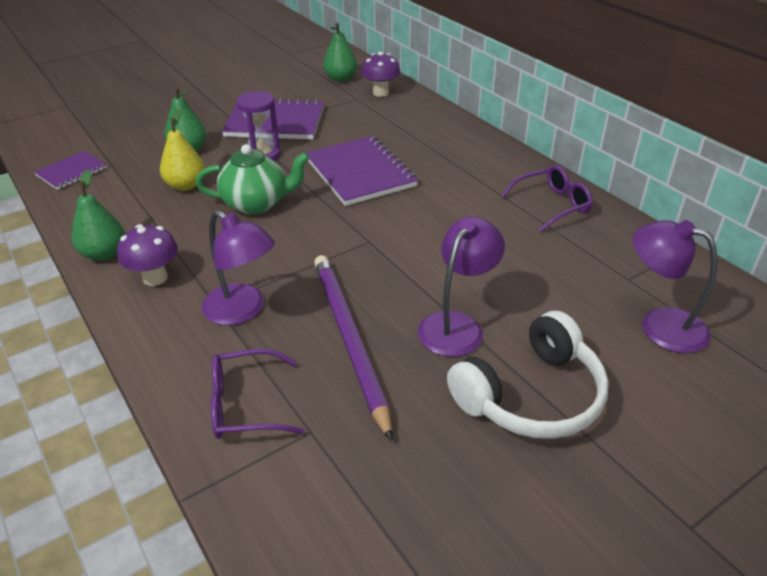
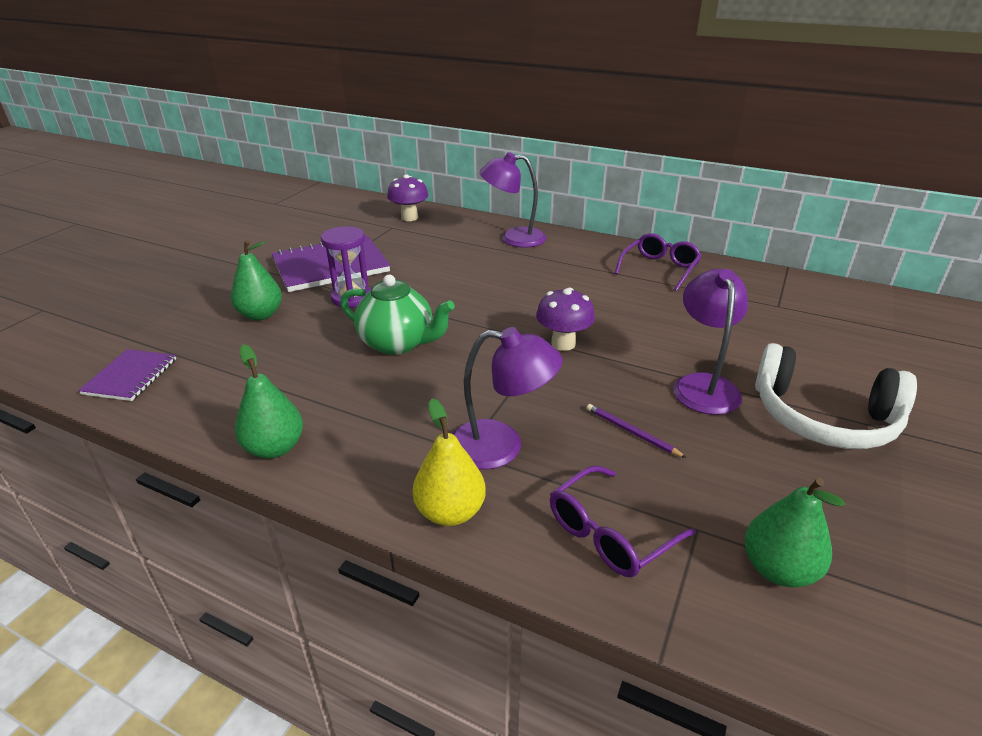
camera: 30 degrees left, 5 degrees down
purple mushroom [117,224,178,286] -> purple mushroom moved to [536,288,595,351]
yellow pear [160,109,205,191] -> yellow pear moved to [413,398,486,526]
green teapot [196,144,310,214] -> green teapot turned 60 degrees clockwise [340,275,455,355]
purple notebook [306,136,418,206] -> none
purple pencil [314,255,392,441] -> purple pencil [587,404,687,458], size x0.40
green pear [323,23,357,82] -> green pear moved to [744,478,845,588]
white headphones [447,311,609,439] -> white headphones turned 90 degrees clockwise [755,343,917,449]
purple lamp [633,220,718,353] -> purple lamp moved to [480,152,547,248]

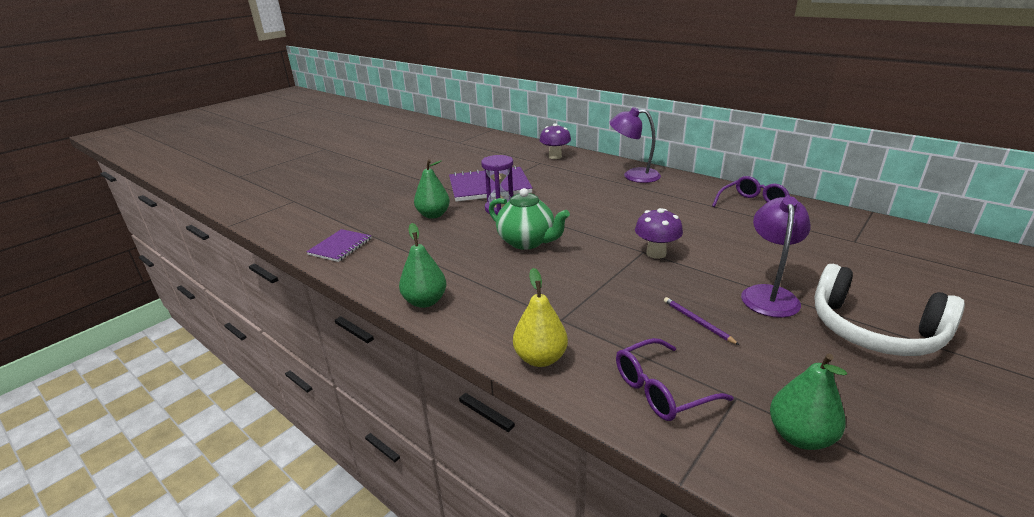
camera: 15 degrees right, 5 degrees down
purple lamp [452,327,563,470] -> none

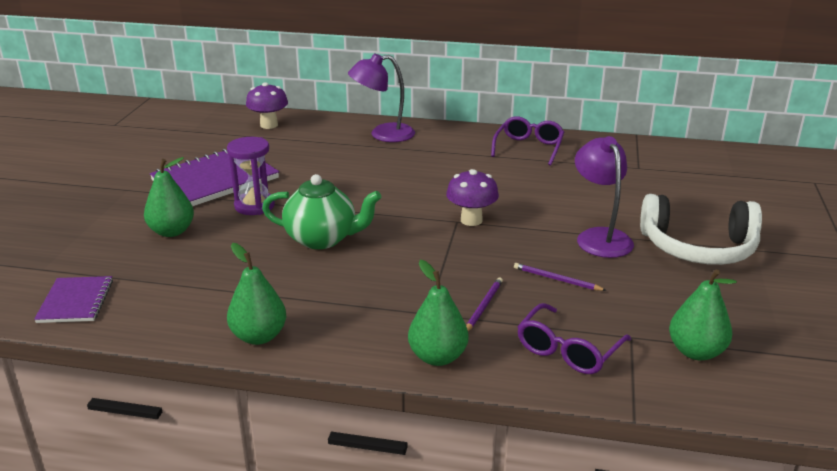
camera: 30 degrees left, 0 degrees up
yellow pear [513,268,568,367] -> green pear [408,260,469,366]
none -> purple pencil [466,277,503,331]

